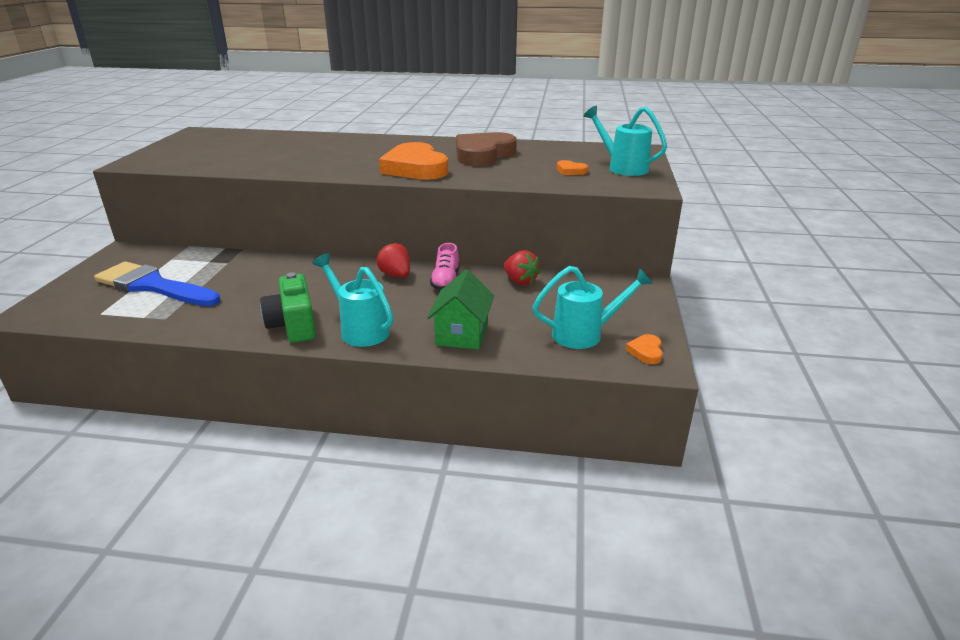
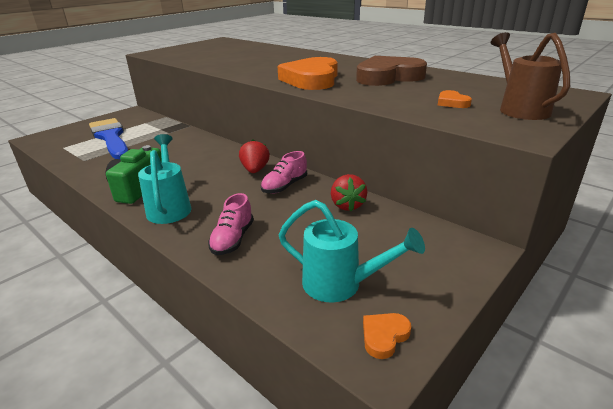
camera: 35 degrees right, 0 degrees up
green house [427,270,494,350] -> pink shoe [208,193,254,255]
turquoise watering can [584,106,667,176] -> brown watering can [491,32,570,120]

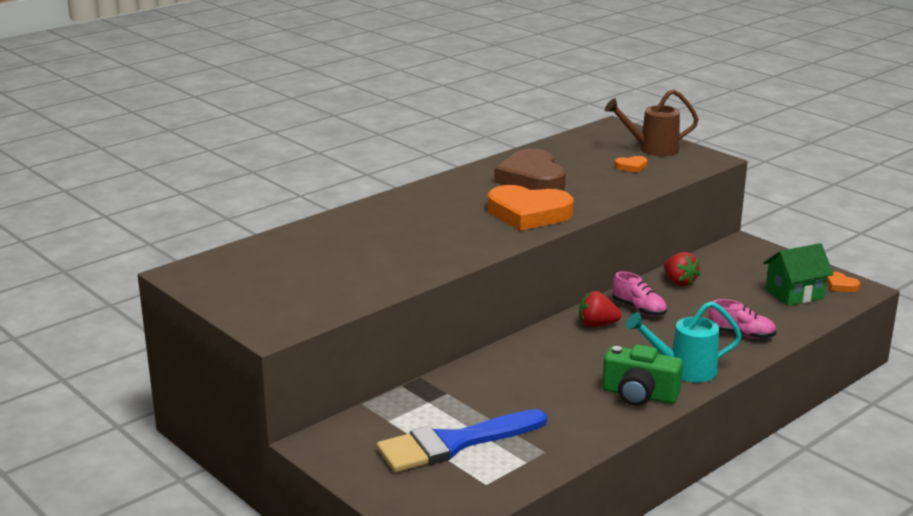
camera: 85 degrees left, 5 degrees down
turquoise watering can [278,200,425,302] -> green house [763,243,834,306]
red strawberry [331,174,368,211] -> red strawberry turned 60 degrees clockwise [664,252,700,286]

